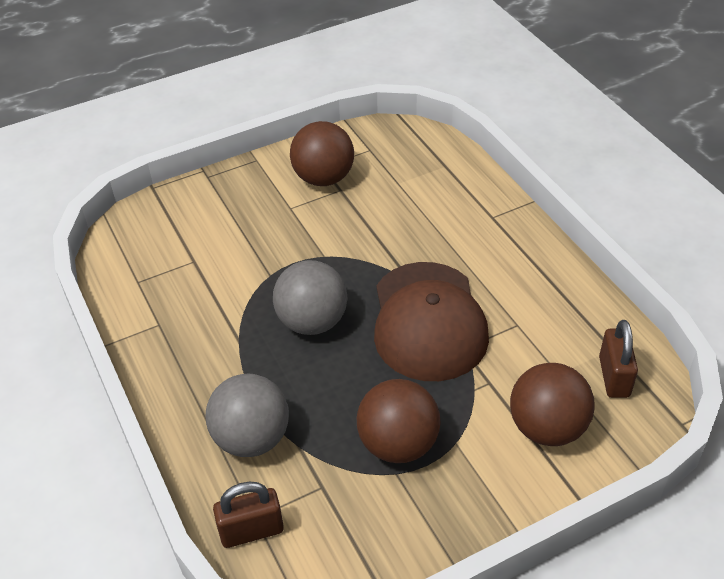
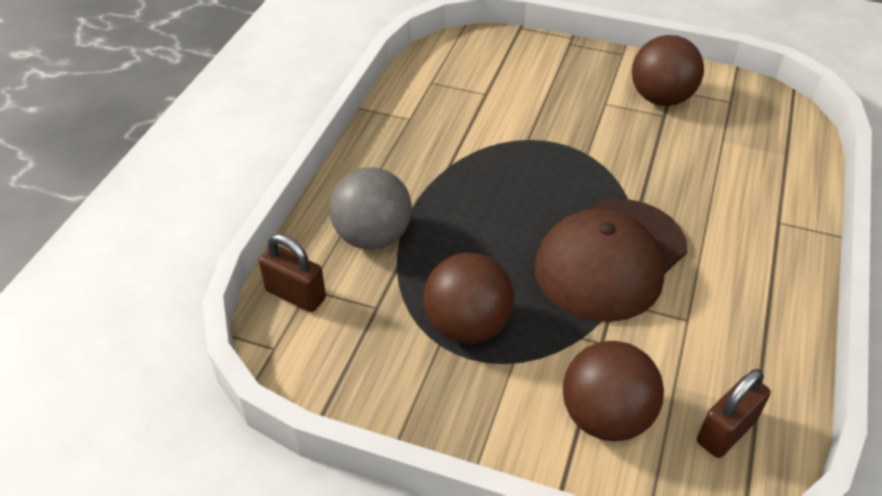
camera: 45 degrees right, 0 degrees up
grey ball [273,260,348,335] -> none

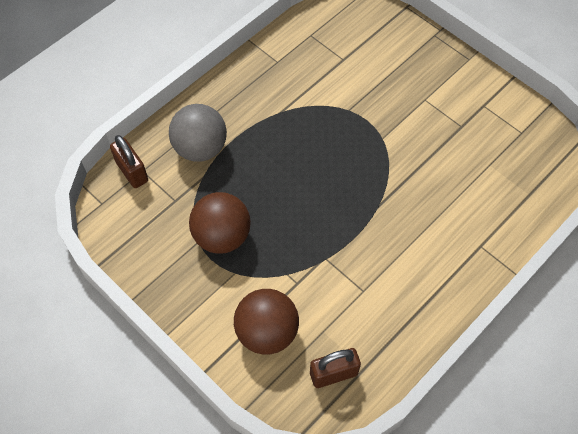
camera: 25 degrees right, 15 degrees up
brown cap [535,199,688,322] -> none
brown ball [632,35,704,106] -> none

